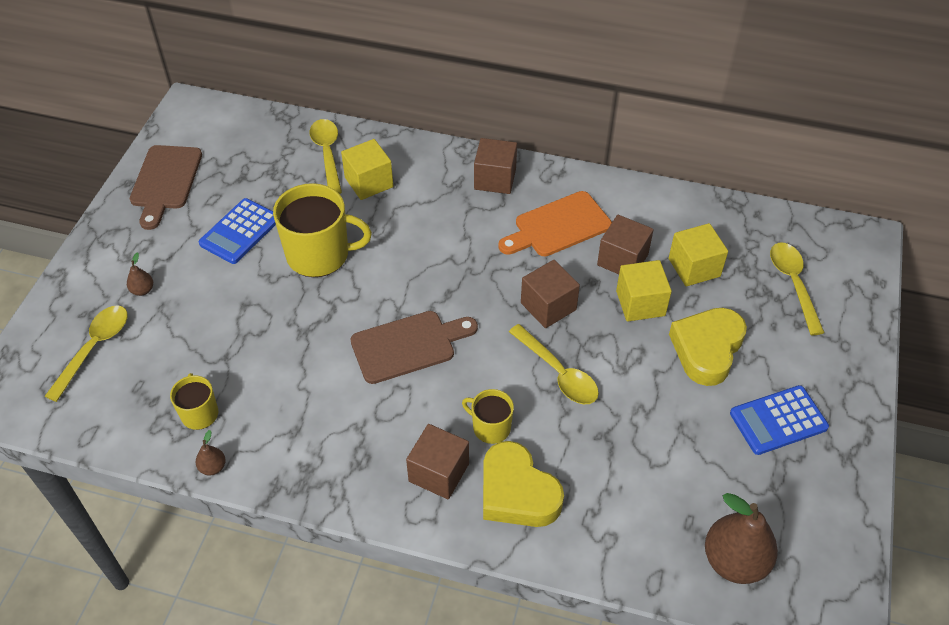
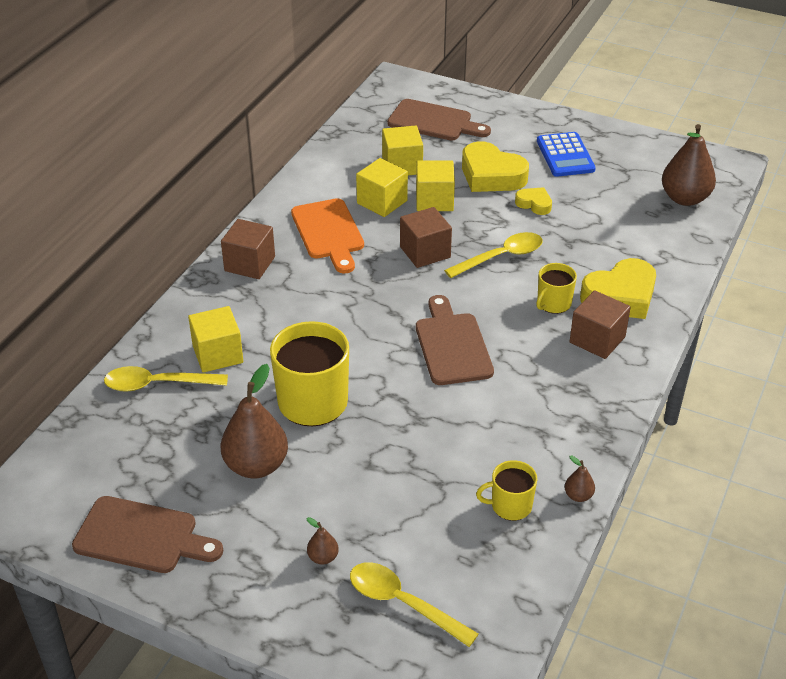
camera: 80 degrees left, 10 degrees down
blue calculator [199,198,276,264] -> brown pear [221,364,288,478]
brown cube [597,215,654,274] -> yellow cube [356,158,408,217]
yellow spoon [770,243,825,335] -> brown cutting board [387,99,491,140]
none -> yellow heart [515,187,552,215]

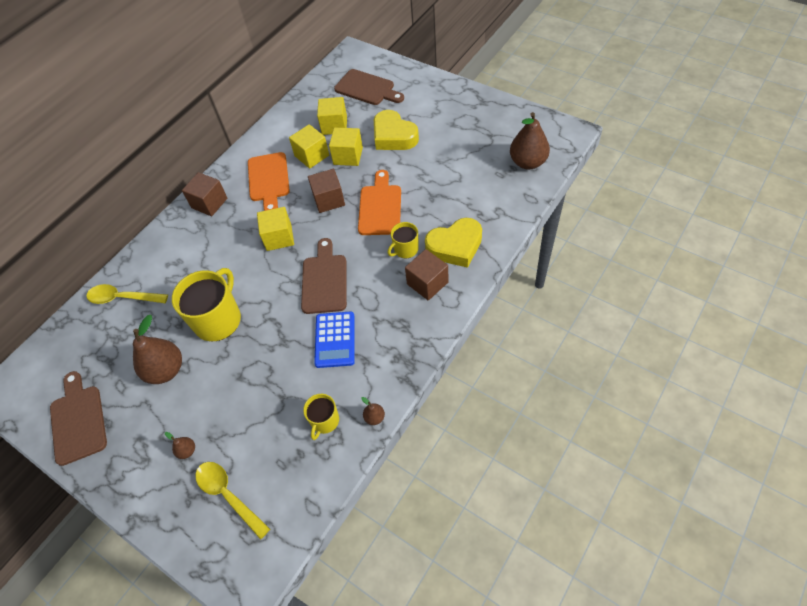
camera: 15 degrees right, 15 degrees up
brown cutting board [72,496,223,573] -> brown cutting board turned 135 degrees counterclockwise [50,371,107,466]
yellow cube [188,306,243,373] -> yellow cube moved to [257,207,294,251]
yellow spoon [444,232,543,278] -> orange cutting board [358,170,401,235]
yellow mug [476,460,537,521] -> yellow mug turned 75 degrees counterclockwise [303,394,339,440]
yellow heart [515,187,552,215] -> none
blue calculator [537,132,596,177] -> blue calculator moved to [314,311,355,368]

